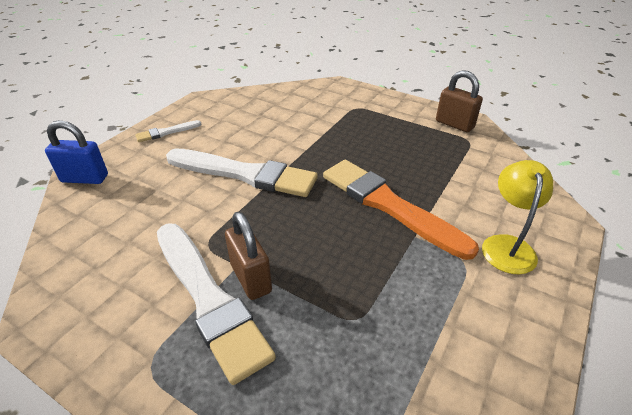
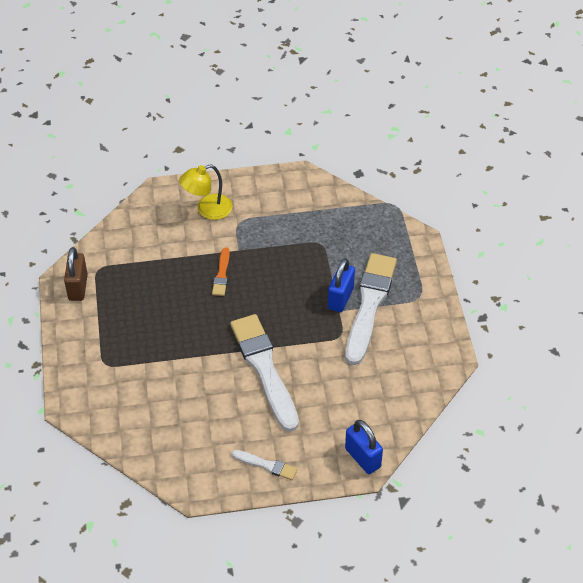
camera: 130 degrees left, 10 degrees up
brown padlock [225,212,272,300] -> blue padlock [328,258,355,312]
orange brush [323,160,479,260] -> orange brush [212,247,230,296], size x0.46

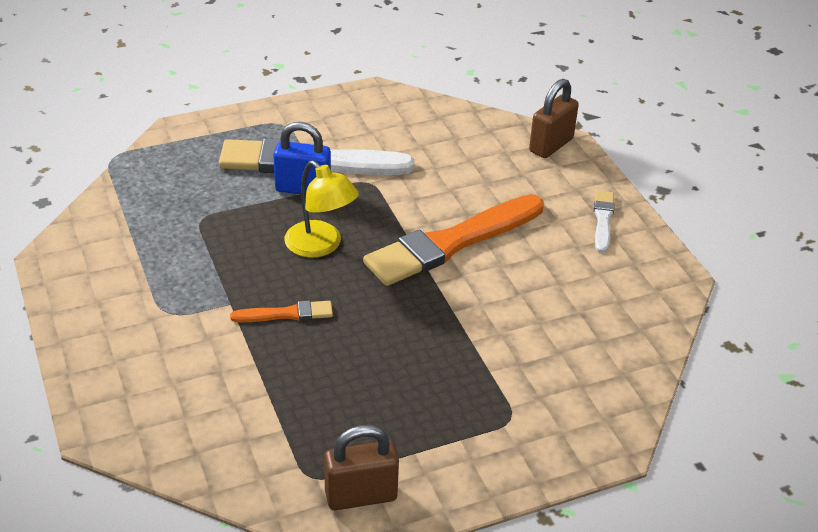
camera: 105 degrees left, 10 degrees down
yellow lamp [179,164,233,220] -> yellow lamp moved to [285,161,359,258]
white brush [230,314,299,432] -> orange brush [363,194,544,286]
blue padlock [345,420,383,474] -> brown padlock [529,79,579,158]

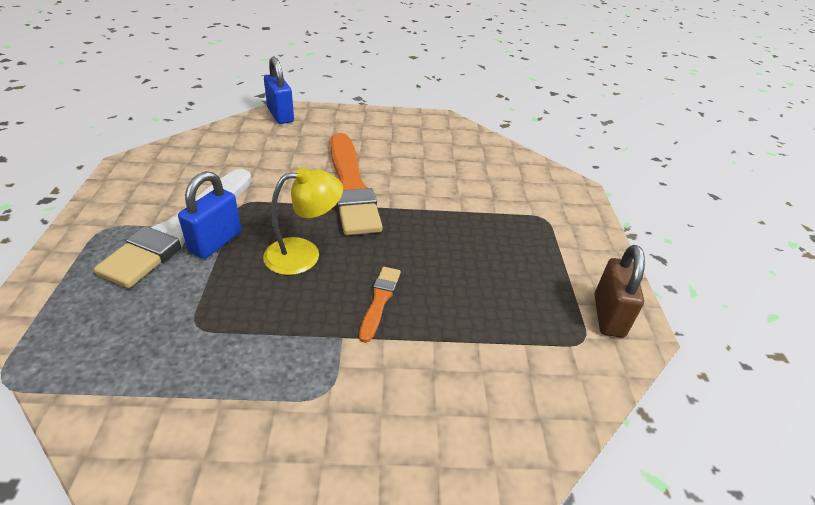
camera: 70 degrees left, 0 degrees up
brown padlock [529,79,579,158] -> blue padlock [264,57,294,124]
white brush [594,190,614,253] -> none

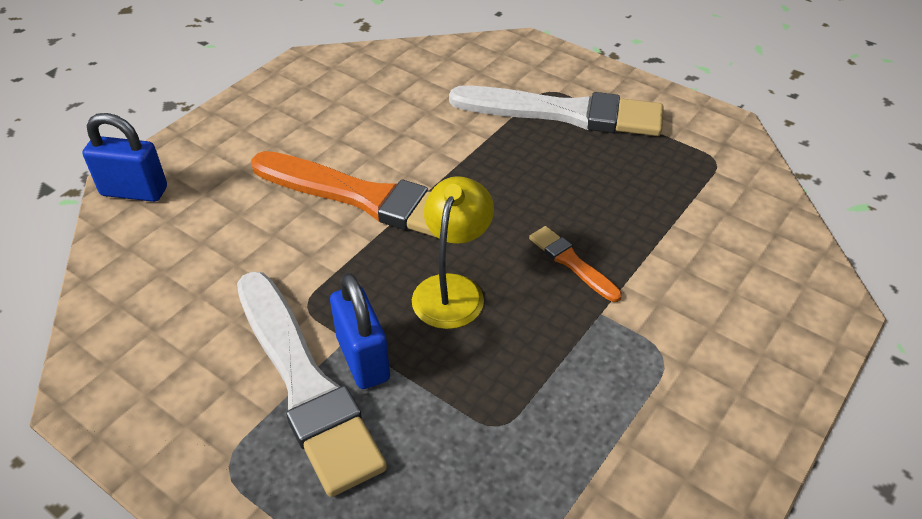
camera: 50 degrees left, 5 degrees up
brown padlock [595,245,645,338] -> none
none -> white brush [449,85,664,136]

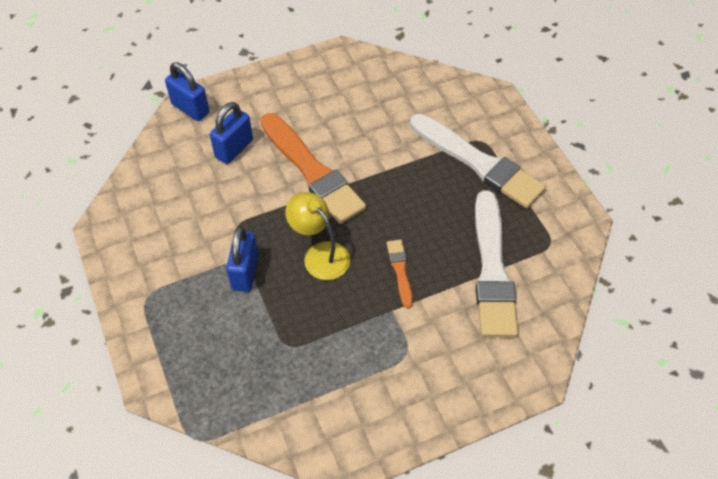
camera: 30 degrees right, 10 degrees up
white brush [237,271,387,497] -> white brush moved to [475,190,518,337]
yellow lamp [412,176,494,329] -> yellow lamp turned 90 degrees counterclockwise [285,192,350,280]
none -> blue padlock [210,102,253,164]

